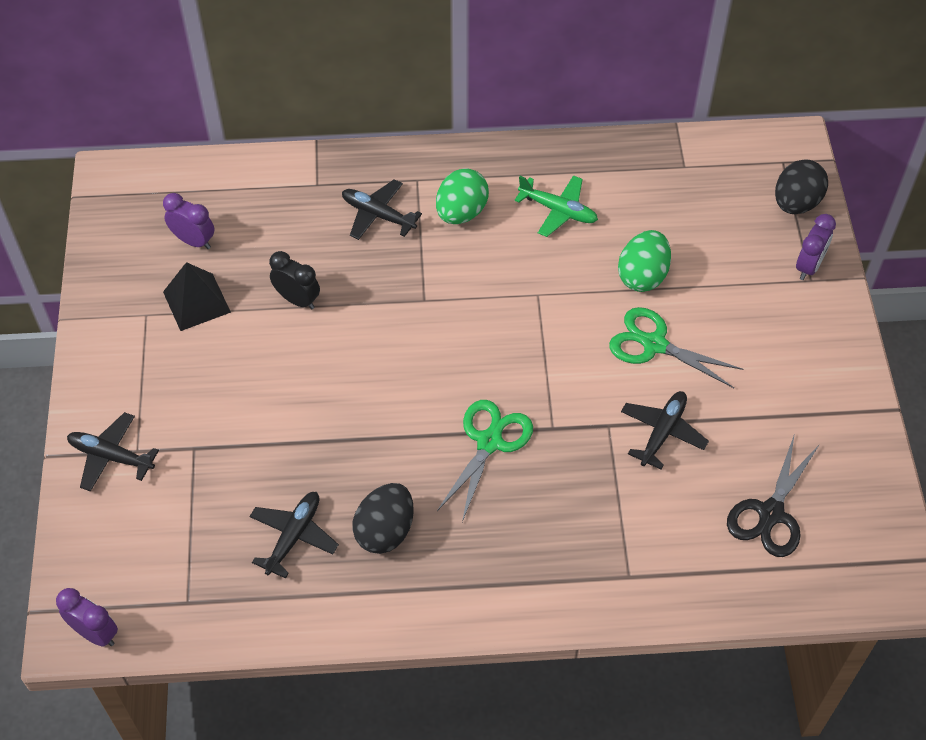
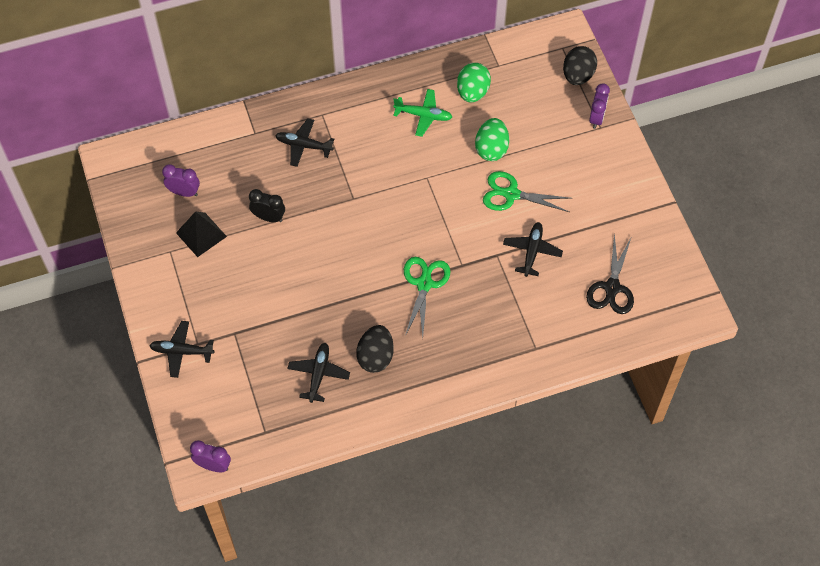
camera: 15 degrees left, 5 degrees up
green egg [436,168,489,224] -> green egg moved to [457,63,491,102]

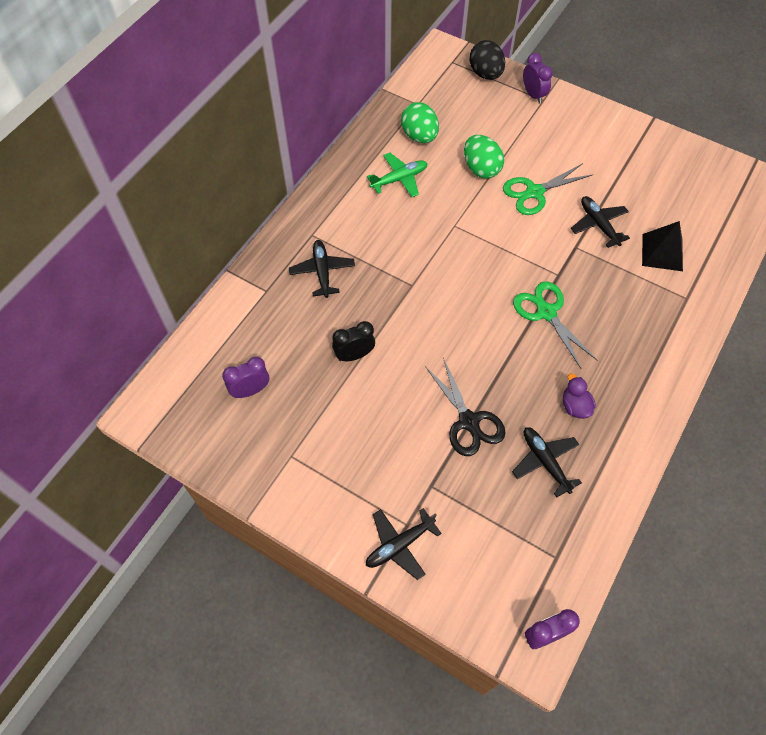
camera: 40 degrees left, 0 degrees up
black pyramid [176,212,227,257] -> black pyramid moved to [642,221,683,271]
black plane [275,118,334,167] -> black plane turned 105 degrees clockwise [289,240,355,298]
black egg [356,325,394,373] -> purple duck [563,373,596,419]
black scissors [586,233,634,314] -> black scissors moved to [425,358,506,456]

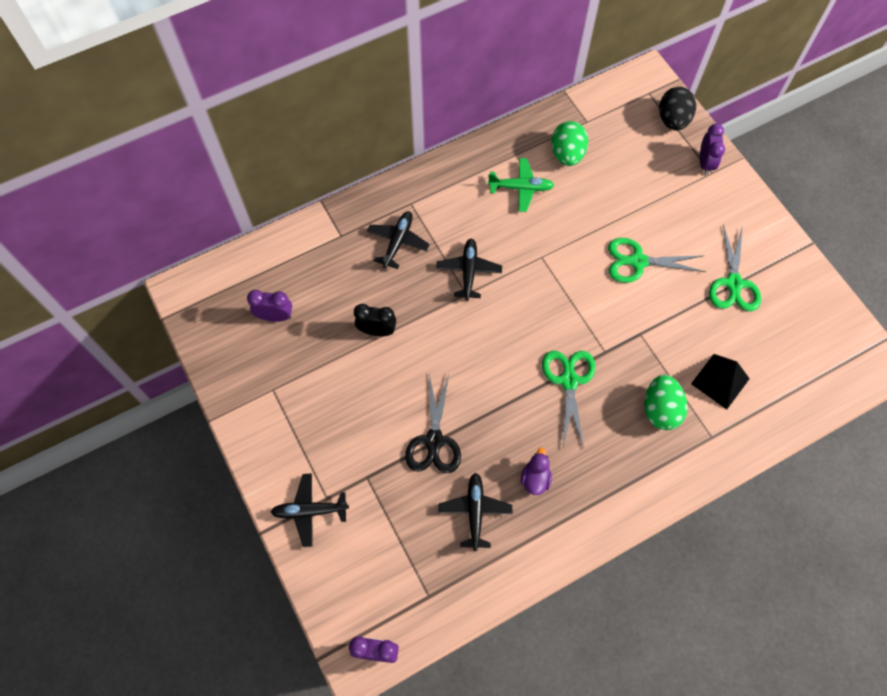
camera: 30 degrees right, 5 degrees up
green egg [464,135,504,178] -> green egg moved to [644,375,688,430]
black plane [571,196,630,248] -> black plane moved to [436,238,502,301]
none -> green scissors [709,224,761,311]

